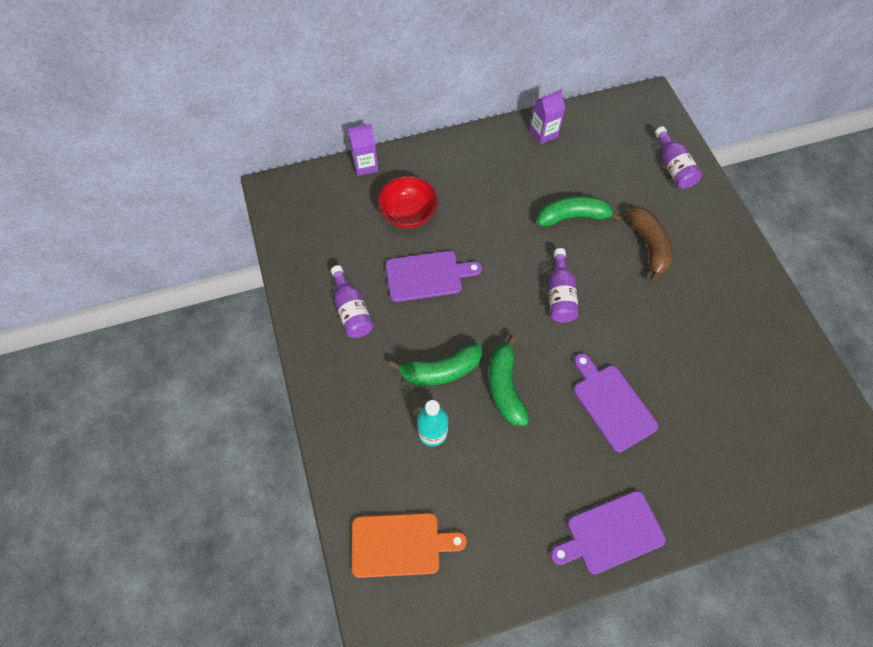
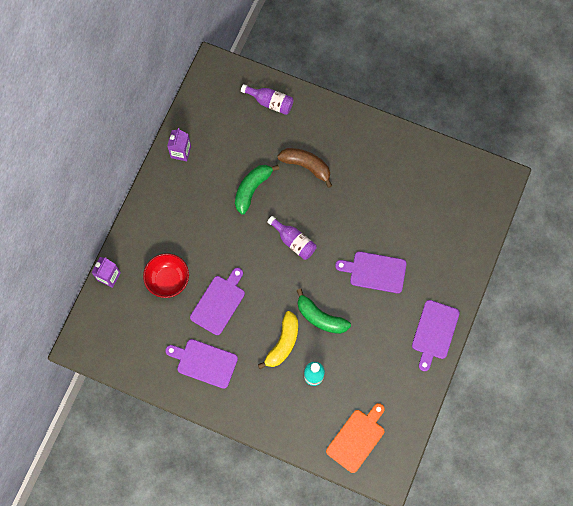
camera: 50 degrees left, 10 degrees up
purple bottle [331,265,373,338] -> purple cutting board [165,339,238,389]
green banana [389,343,482,386] -> yellow banana [258,311,298,369]

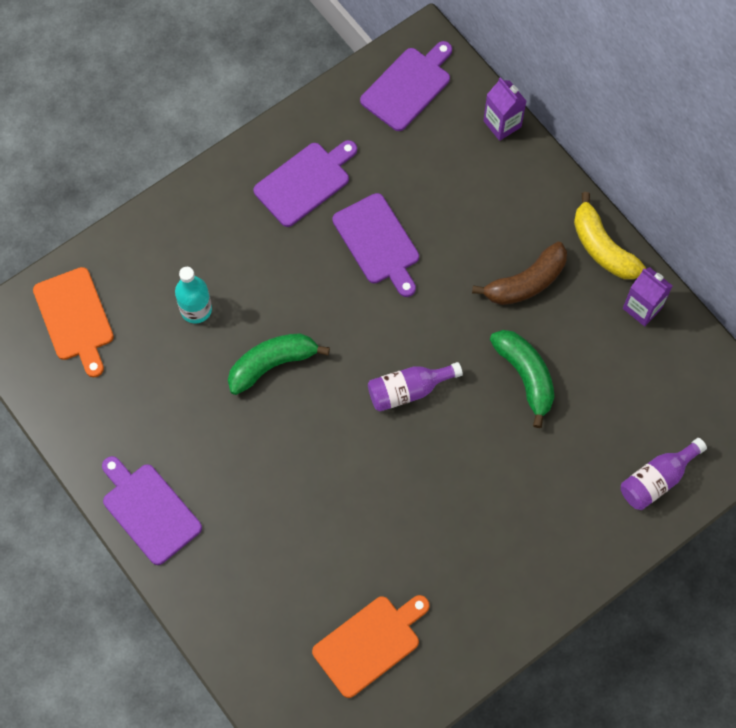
camera: 120 degrees right, 5 degrees down
red bowl [143,253,189,298] -> none
yellow banana [258,311,298,369] -> yellow banana moved to [574,192,646,279]
brown banana [277,148,332,188] -> brown banana moved to [472,242,567,305]
purple cutting board [335,251,407,293] -> purple cutting board moved to [360,41,452,131]
none -> orange cutting board [312,595,430,698]

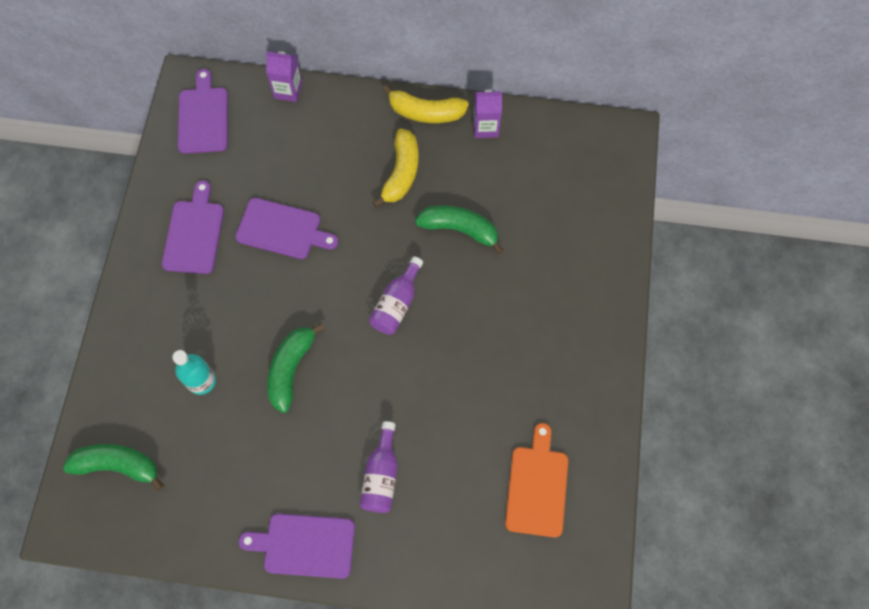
camera: 45 degrees left, 0 degrees up
orange cutting board [33,267,114,377] -> green banana [63,444,164,491]
brown banana [472,242,567,305] -> yellow banana [373,129,419,207]
purple bottle [621,438,707,510] -> purple bottle moved to [360,421,398,513]

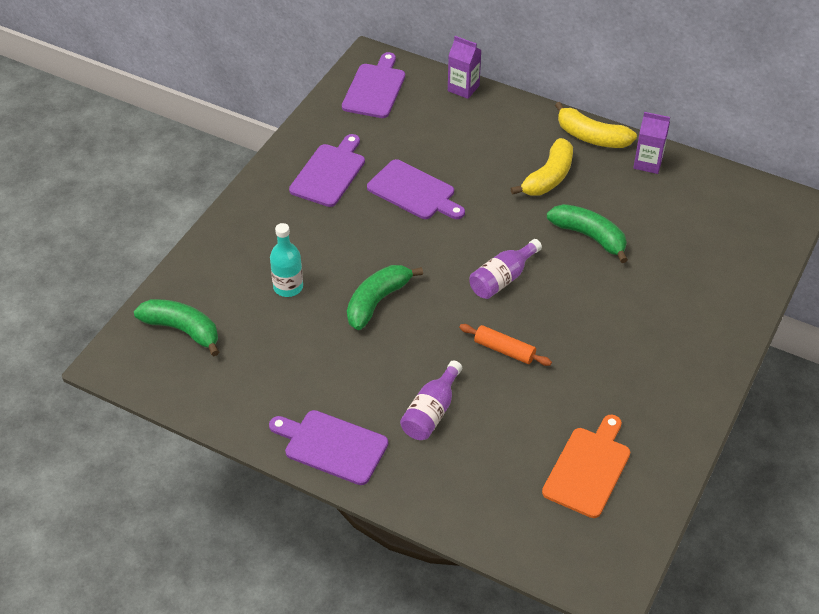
camera: 20 degrees right, 20 degrees down
none -> orange rolling pin [459,324,552,366]

